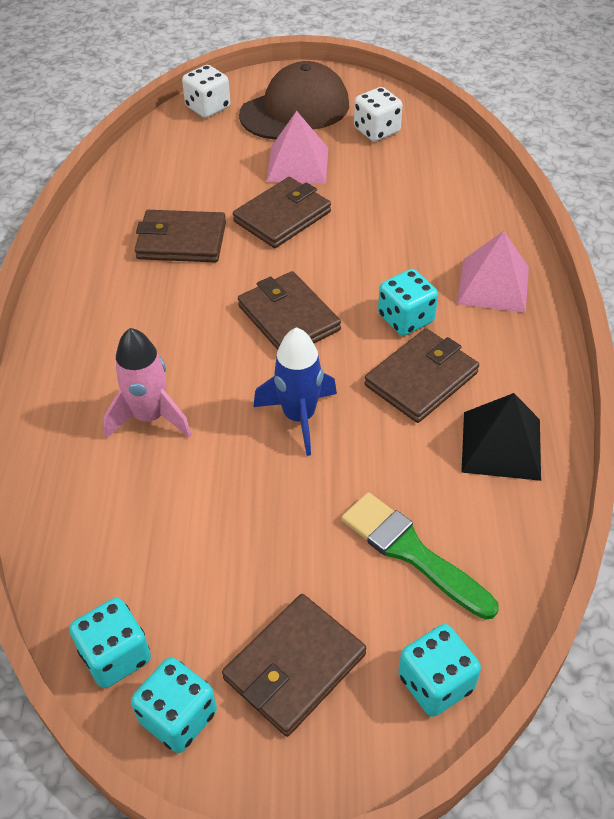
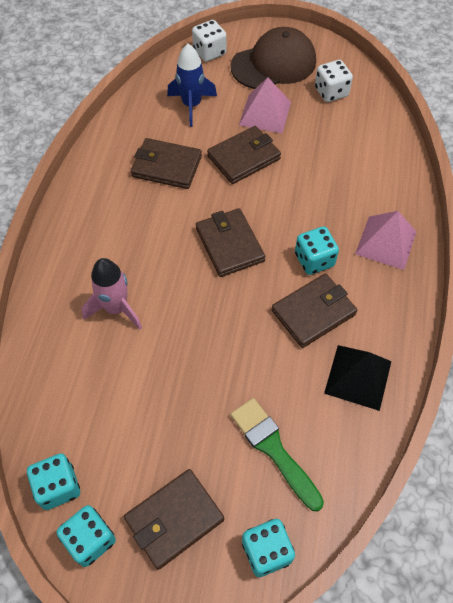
camera: 10 degrees right, 10 degrees up
blue rocket [253,327,337,456] -> blue rocket moved to [167,44,217,127]

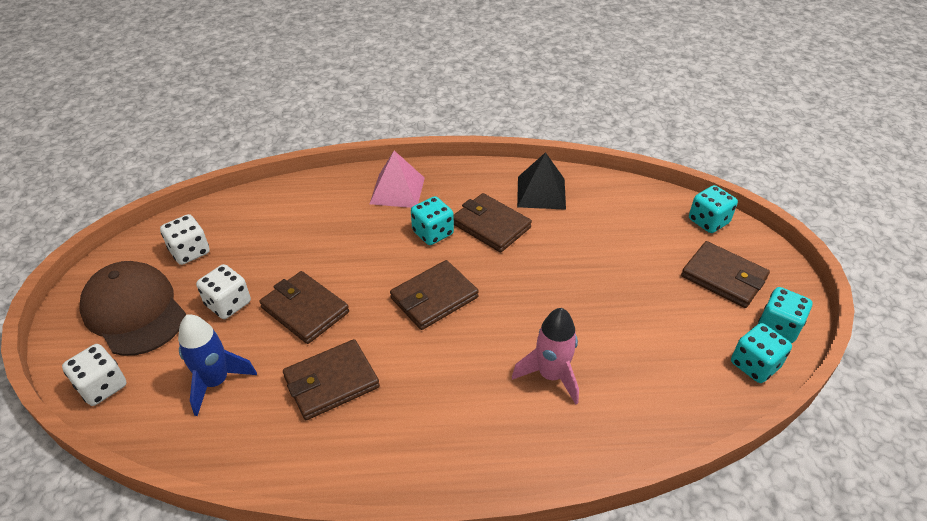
camera: 105 degrees left, 15 degrees down
brown wallet [131,138,202,189] -> brown wallet turned 60 degrees clockwise [283,339,380,420]
green brush [231,398,324,511] -> none
pink pyramid [239,77,291,133] -> white dice [196,264,251,319]

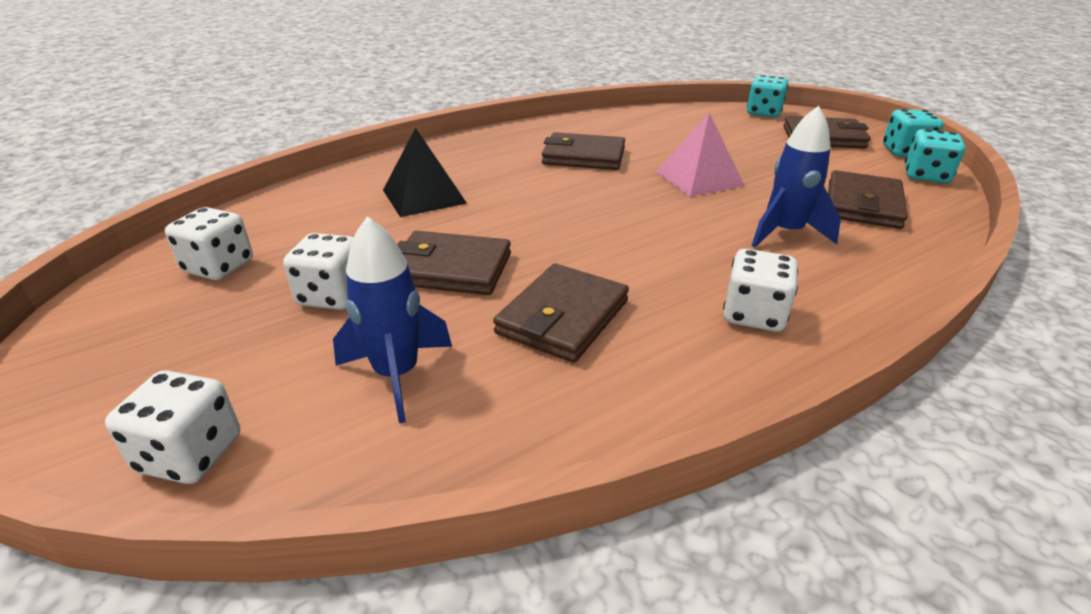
camera: 30 degrees left, 10 degrees down
brown cap [79,261,186,356] -> none
pink pyramid [370,151,425,208] -> pink pyramid moved to [656,112,745,197]
brown wallet [390,260,479,330] -> brown wallet moved to [828,170,908,229]
turquoise dice [411,196,454,245] -> none
pink rocket [512,308,579,404] -> blue rocket [752,106,841,248]
black pyramid [517,152,566,210] -> black pyramid moved to [383,127,467,217]
none -> white dice [723,249,798,332]

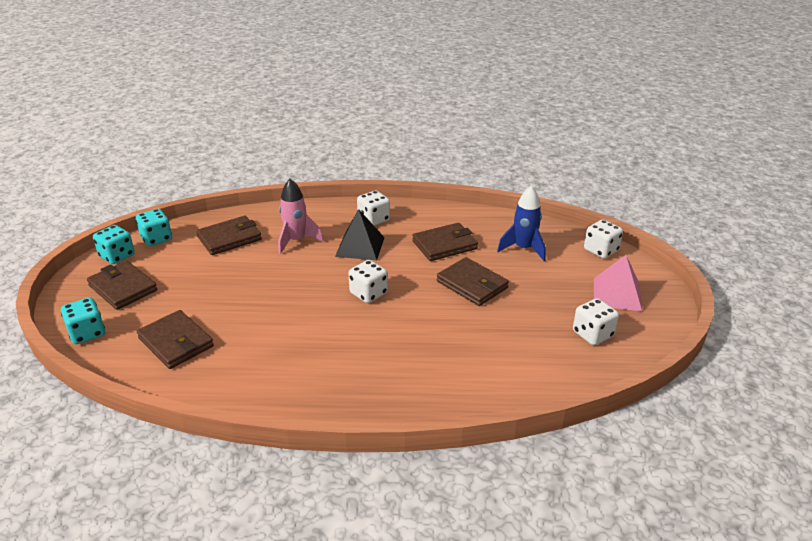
camera: 145 degrees left, 0 degrees up
white dice [283,233,353,310] -> white dice moved to [348,260,388,303]
black pyramid [383,127,467,217] -> black pyramid moved to [335,209,385,260]
brown wallet [542,132,625,170] -> brown wallet moved to [137,310,214,369]
pink pyramid [656,112,745,197] -> pink pyramid moved to [594,255,642,312]
blue rocket [752,106,841,248] -> pink rocket [278,179,324,254]

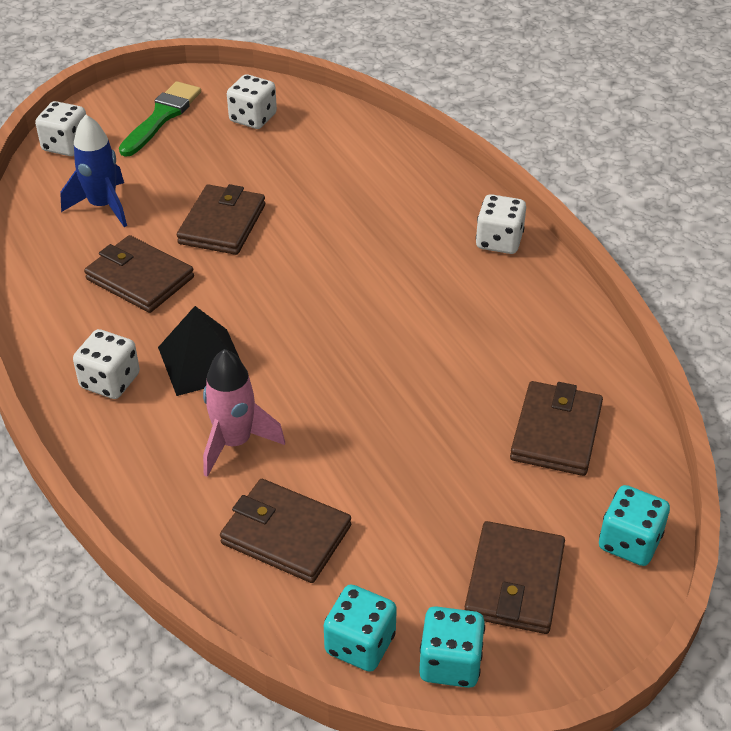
camera: 120 degrees left, 10 degrees up
white dice [348,260,388,303] -> white dice moved to [476,194,526,254]
pink pyramid [594,255,642,312] -> green brush [119,81,201,157]

